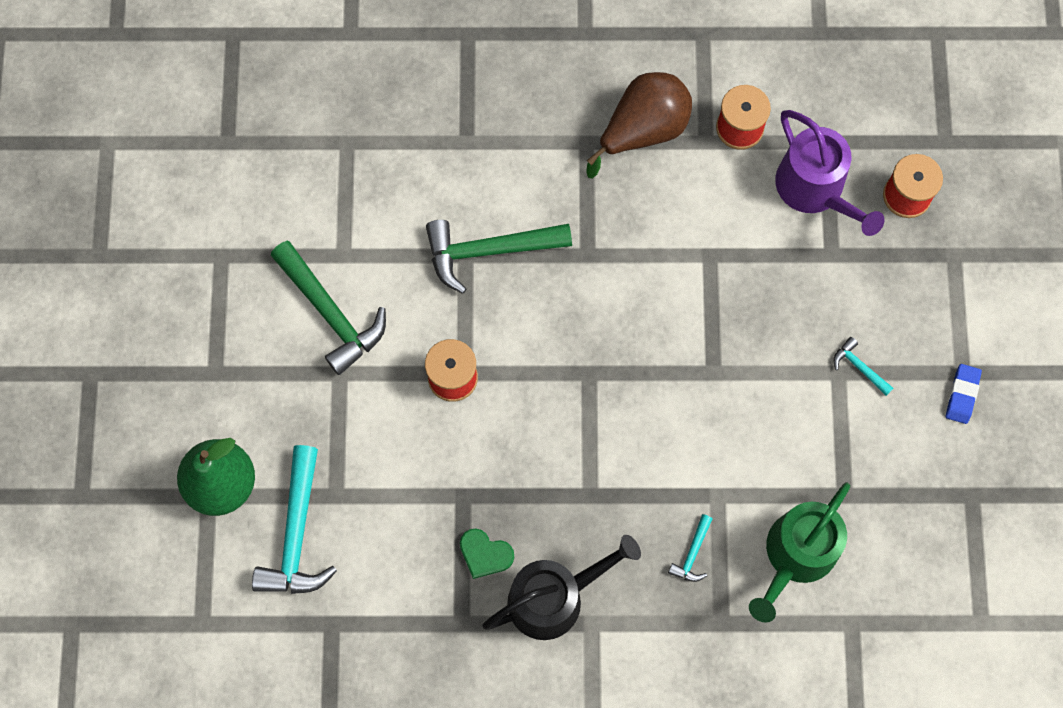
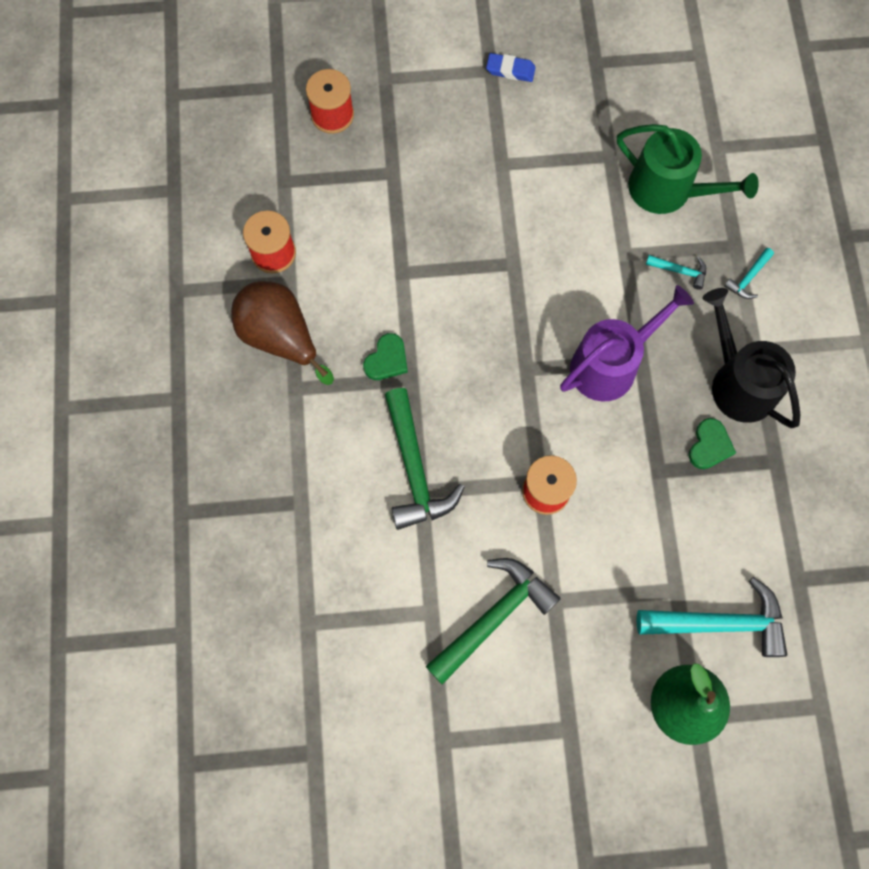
camera: 95 degrees left, 0 degrees up
purple watering can [775,110,885,236] -> purple watering can moved to [560,285,694,402]
turquoise hammer [833,337,893,396] -> turquoise hammer moved to [724,248,774,299]
none -> green heart [363,333,408,380]

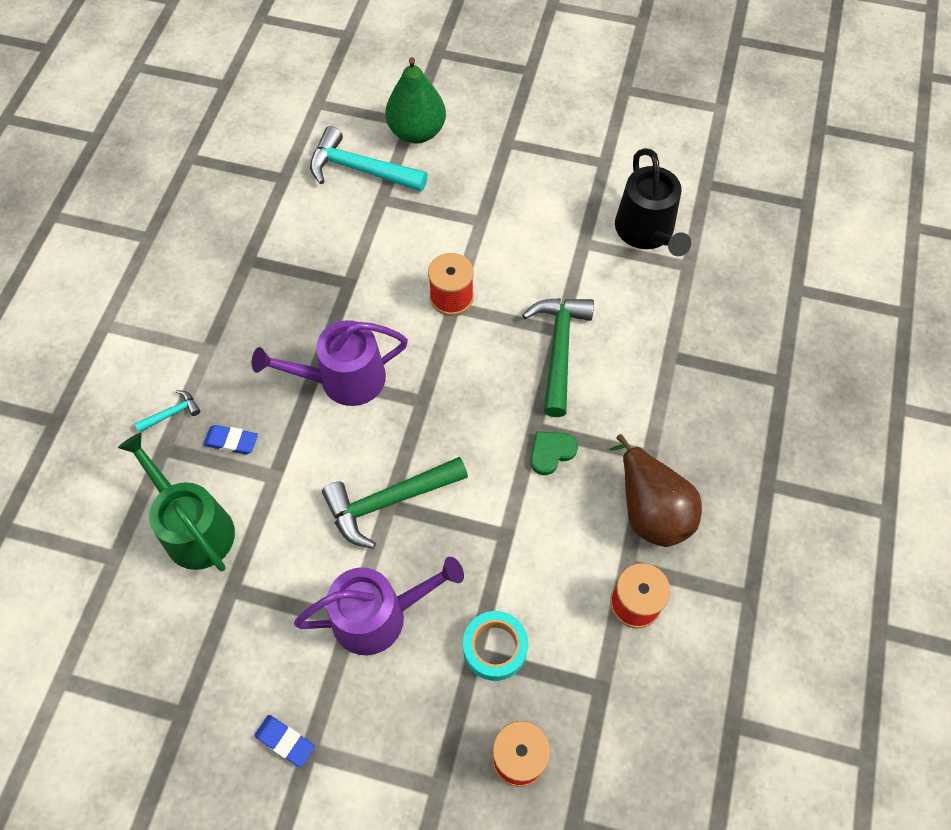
camera: 160 degrees left, 10 degrees down
green hammer [426,558,561,685] -> green hammer moved to [322,457,468,549]
turquoise hammer [646,255,706,290] -> blue eraser [203,425,258,454]
green heart [689,418,736,469] -> none
black watering can [703,288,801,428] -> black watering can moved to [615,148,691,256]
none -> purple watering can [294,557,464,655]
none -> turquoise tape [463,611,528,681]

